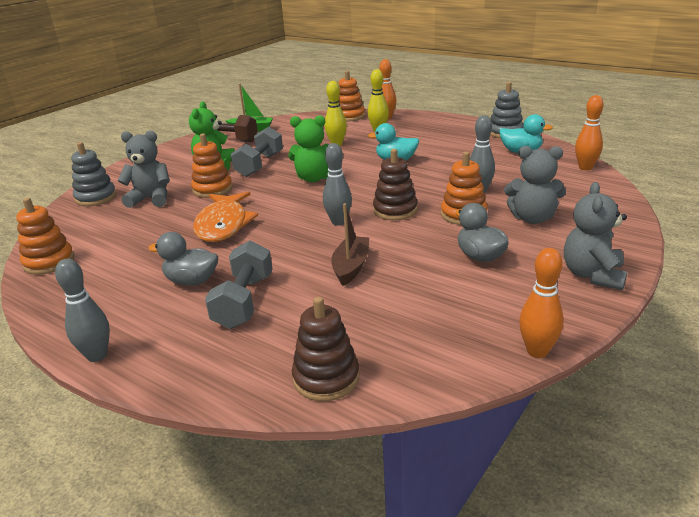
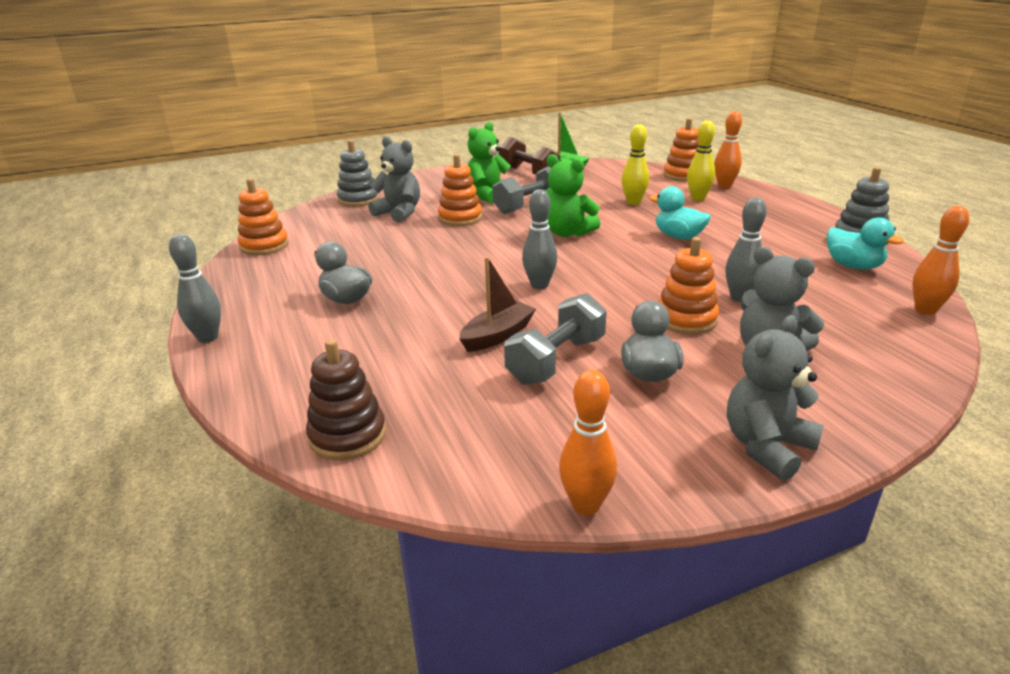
camera: 30 degrees right, 0 degrees up
orange fish [193,191,258,242] -> none
grey dumbbell [205,240,272,329] -> grey dumbbell moved to [504,293,607,385]
brown stacking toy [373,149,418,220] -> none

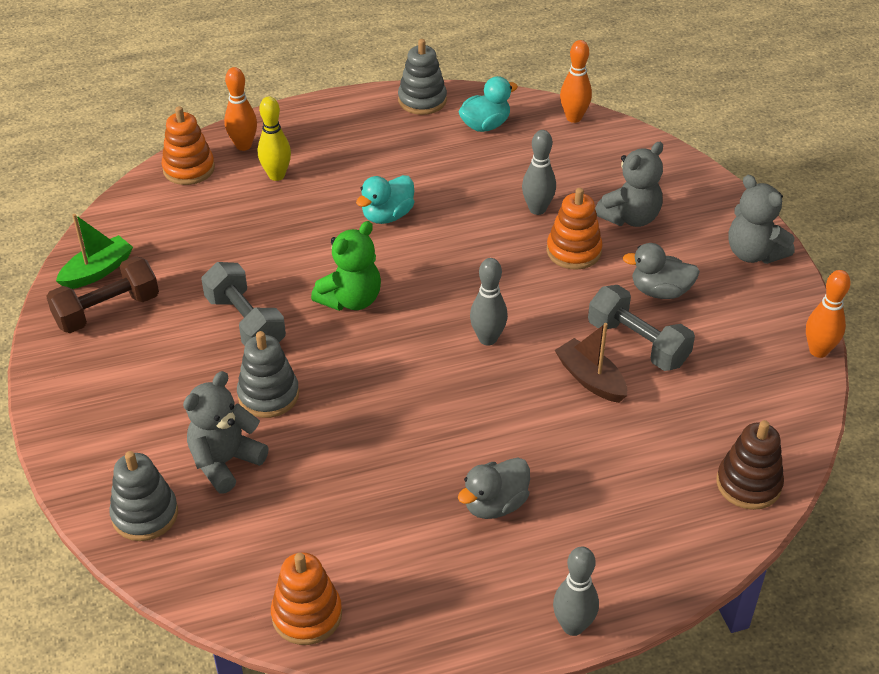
camera: 85 degrees left, 15 degrees up
orange stacking toy [438,154,482,226] -> grey stacking toy [237,331,299,418]
green teddy bear [468,122,511,204] -> none
yellow bowling pin [622,124,649,205] -> none

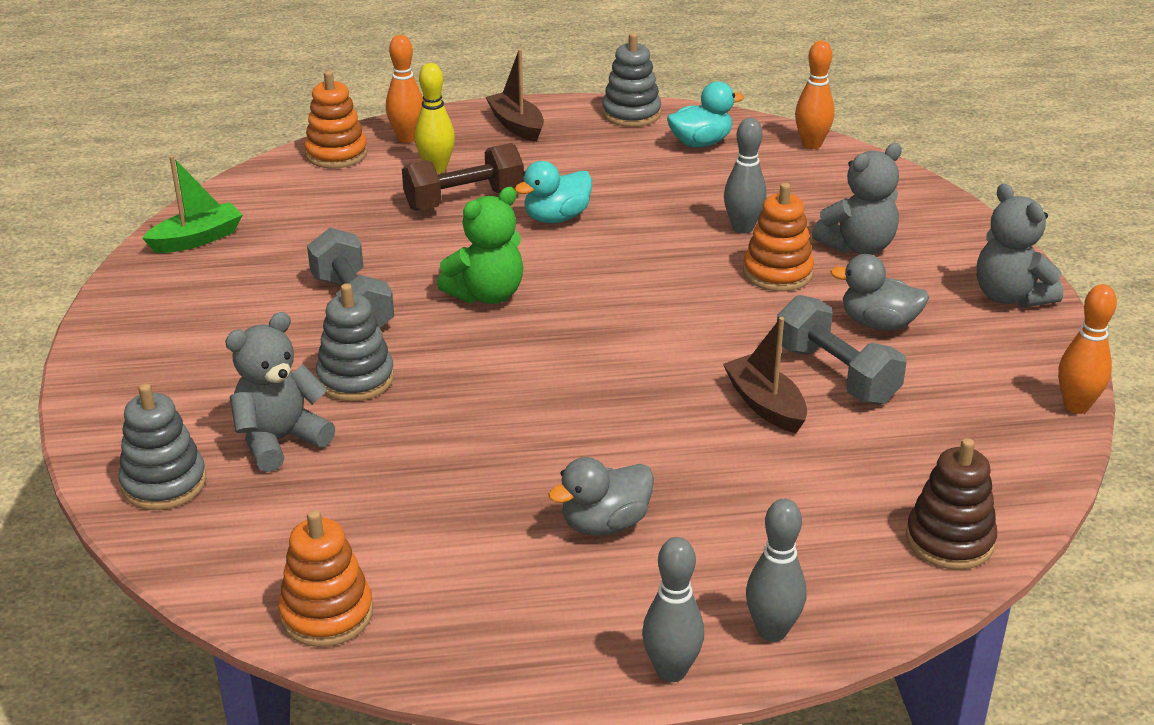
camera: 10 degrees right, 10 degrees down
brown dumbbell [46,256,159,333] -> brown dumbbell moved to [402,143,524,211]
grey bowling pin [470,258,508,346] -> grey bowling pin moved to [746,499,806,642]
none -> brown boat [485,49,544,142]

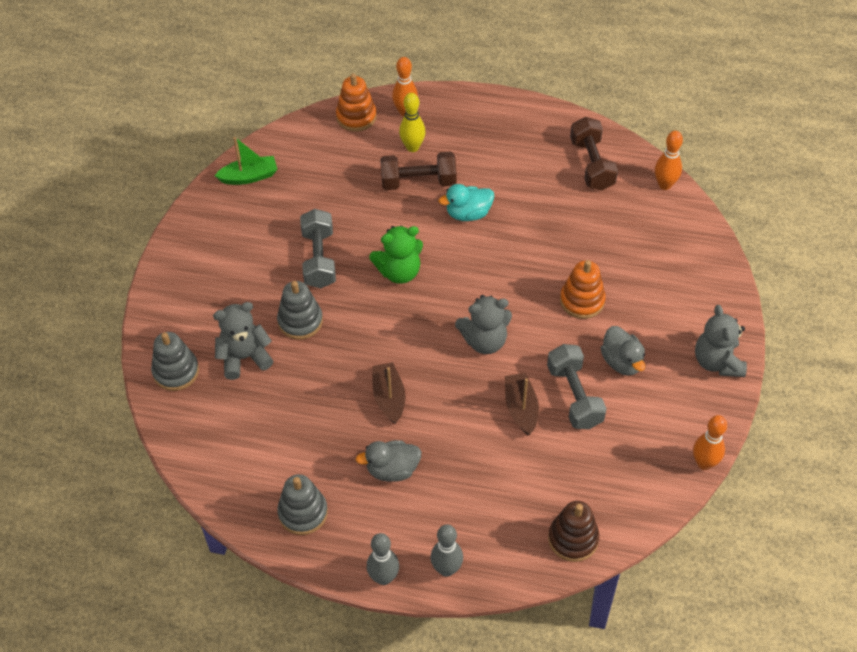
camera: 20 degrees right, 20 degrees up
orange stacking toy [278,510,373,647] -> none
brown boat [485,49,544,142] -> brown boat moved to [372,362,406,424]
grey stacking toy [602,33,661,127] -> grey stacking toy moved to [277,474,328,535]
turquoise duck [667,81,744,147] -> brown dumbbell [570,117,618,190]
grey bowling pin [724,118,767,234] -> none
grey teddy bear [812,143,902,254] -> grey teddy bear moved to [455,295,512,354]
grey duck [830,254,929,330] -> grey duck turned 150 degrees counterclockwise [601,326,645,376]

